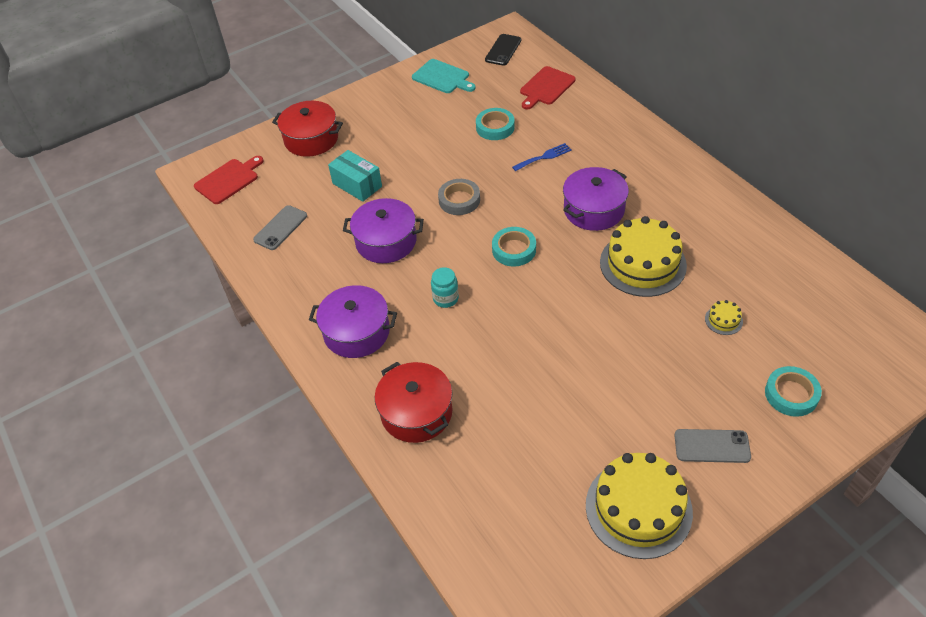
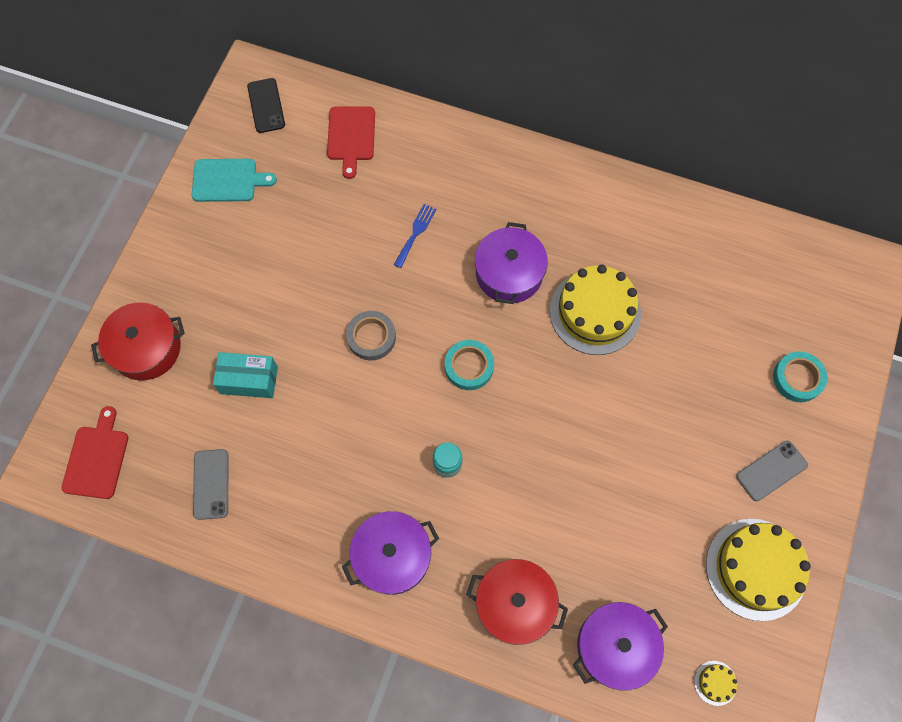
camera: 40 degrees left, 20 degrees up
purple pot [343,198,424,263] -> purple pot moved to [573,602,668,691]
turquoise tape [476,108,515,140] -> none
yellow cake [705,300,743,335] -> yellow cake moved to [694,661,737,706]

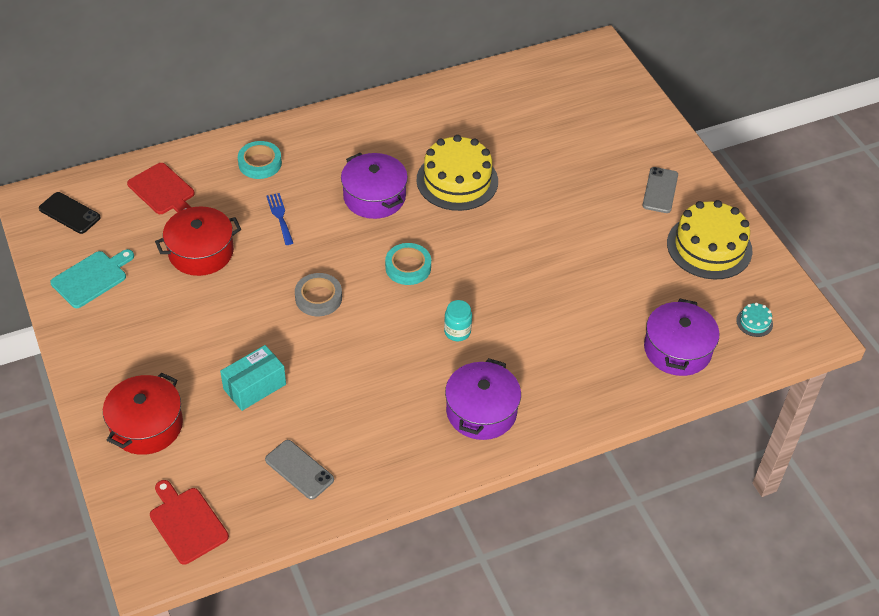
camera: 45 degrees left, 20 degrees down
red pot [466,559,568,645] -> red pot moved to [155,206,241,276]
yellow cake [694,661,737,706] -> turquoise cake [736,302,773,337]
turquoise tape [773,351,827,402] -> turquoise tape moved to [238,141,282,179]

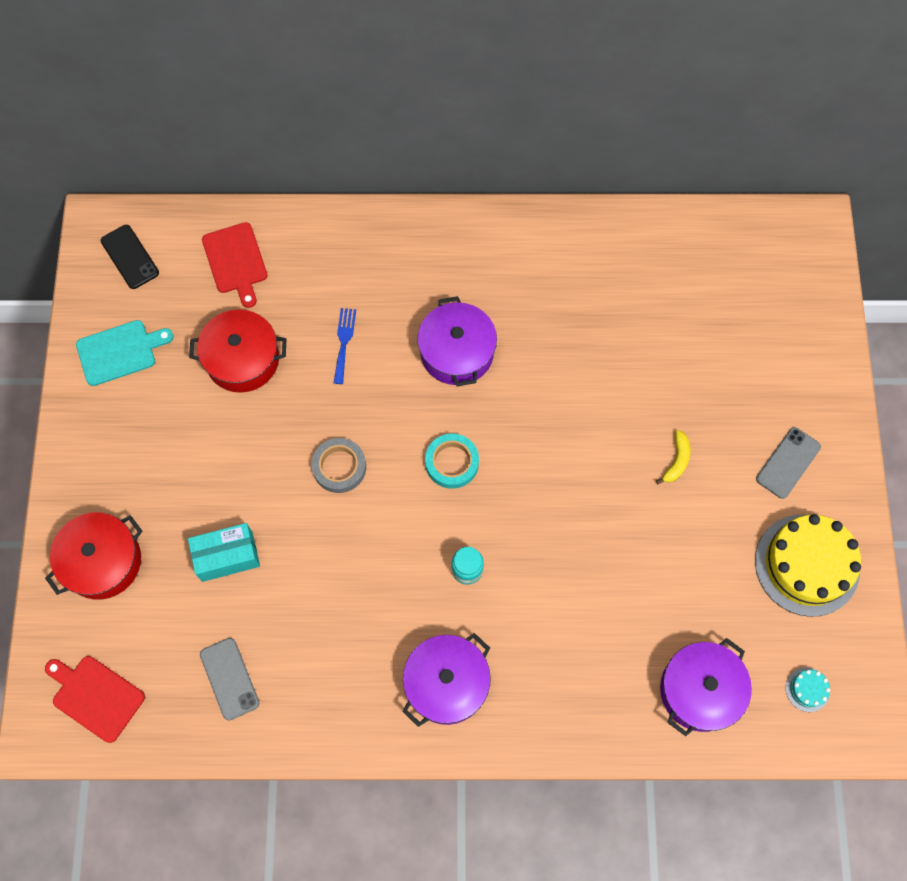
camera: 25 degrees right, 20 degrees up
red cutting board [150,480,229,565] -> red cutting board turned 45 degrees counterclockwise [45,656,145,743]
turquoise tape [238,141,282,179] -> none
yellow cake [416,135,498,211] -> none
none -> yellow banana [656,430,690,484]

